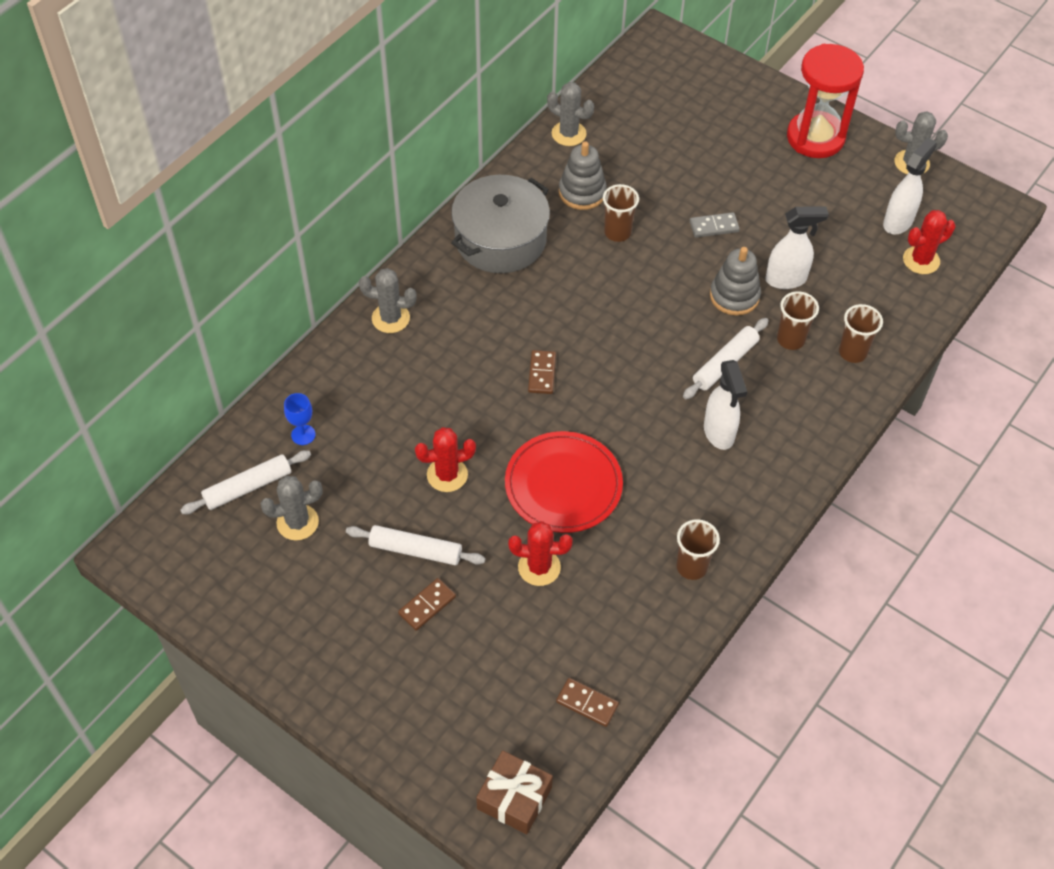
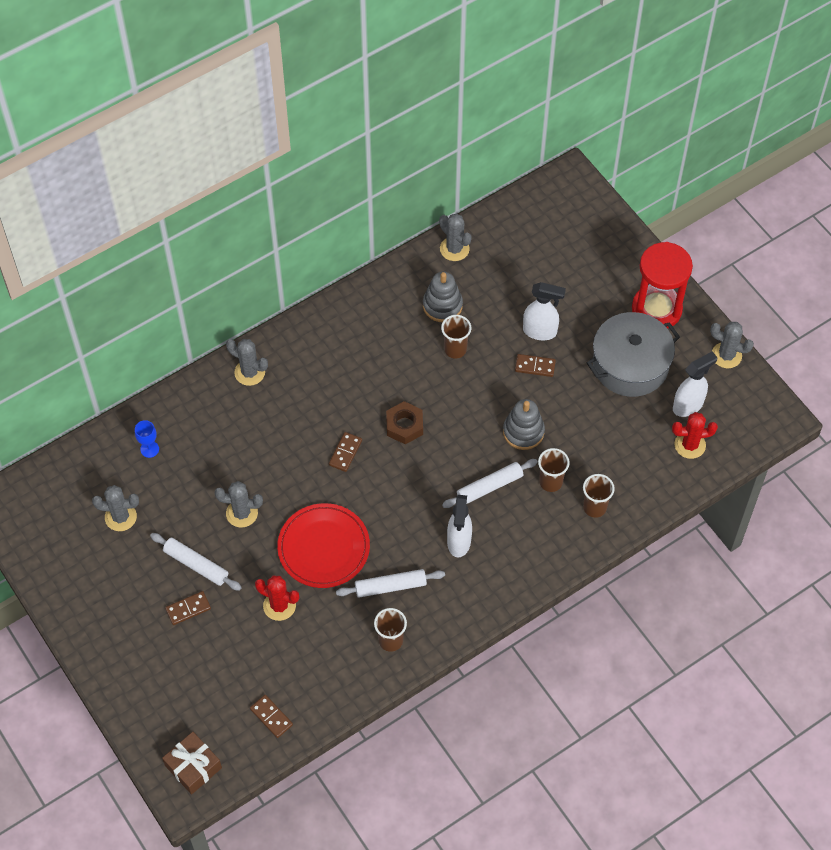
camera: 20 degrees right, 5 degrees up
white rolling pin [180,450,311,514] -> white rolling pin moved to [336,569,445,598]
red cactus [415,427,476,492] -> grey cactus [215,481,263,528]
grey pot [451,175,550,273] -> grey pot moved to [587,312,680,397]
grey domino [690,212,740,238] -> brown domino [515,354,556,377]
white spray bottle [765,206,829,289] -> white spray bottle moved to [523,282,566,340]
none -> brown nut [386,401,423,444]

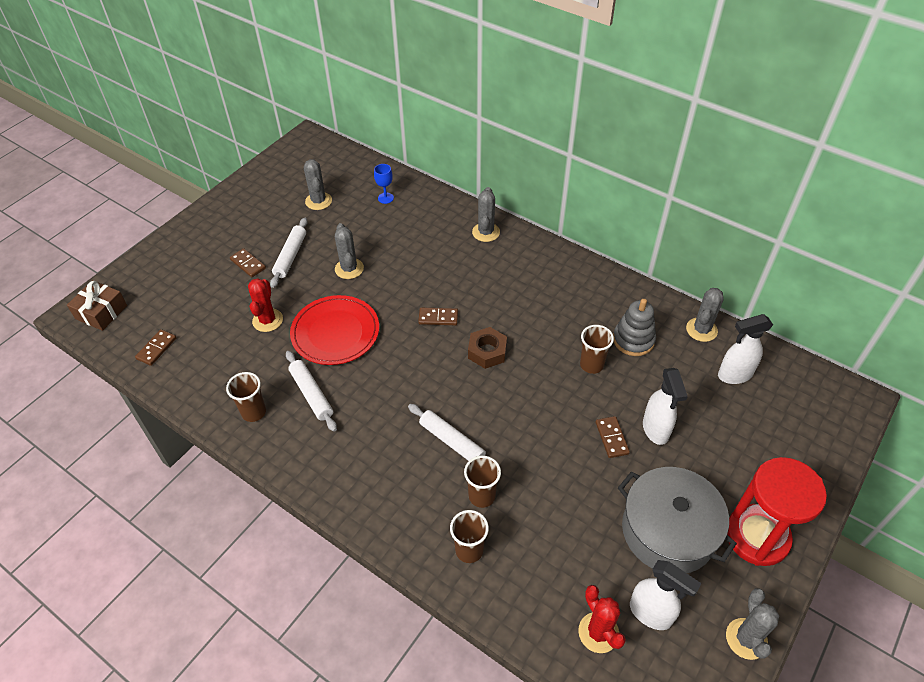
camera: 70 degrees right, 10 degrees down
white spray bottle [447,495,472,557] -> white spray bottle moved to [718,314,773,384]
grey stacking toy [503,399,545,450] -> none

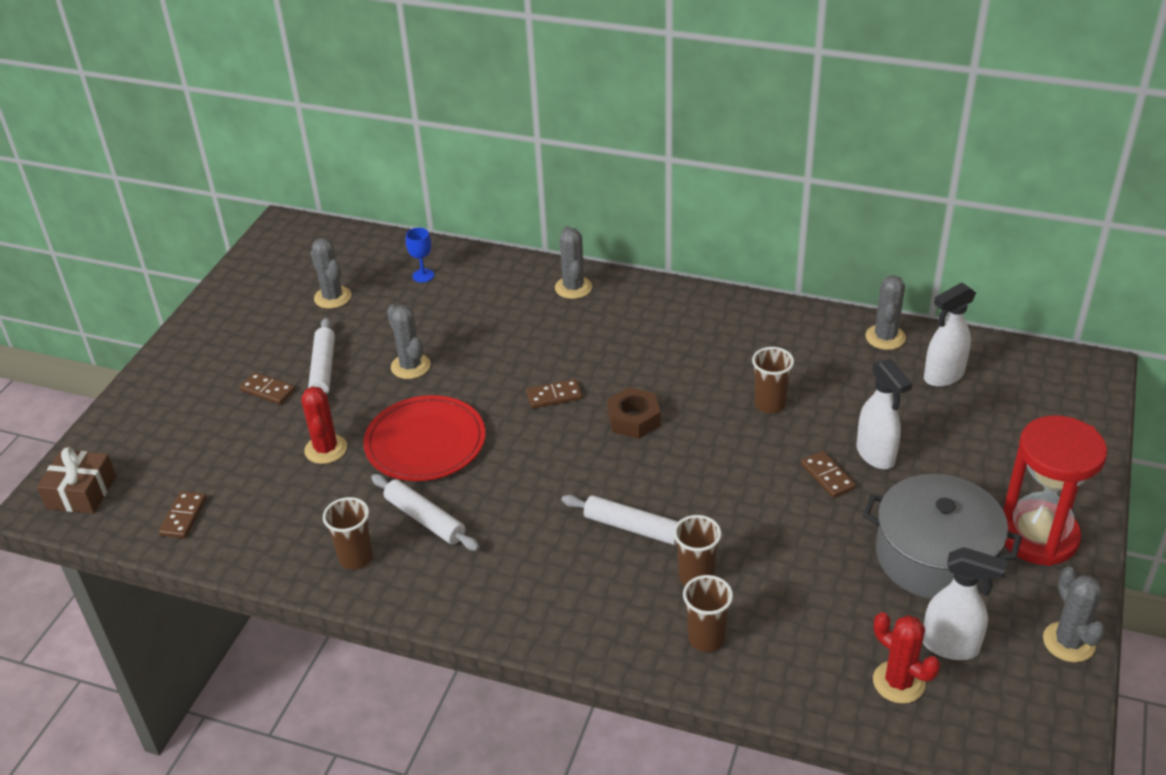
camera: 15 degrees left, 10 degrees down
grey stacking toy [613,299,656,356] -> none

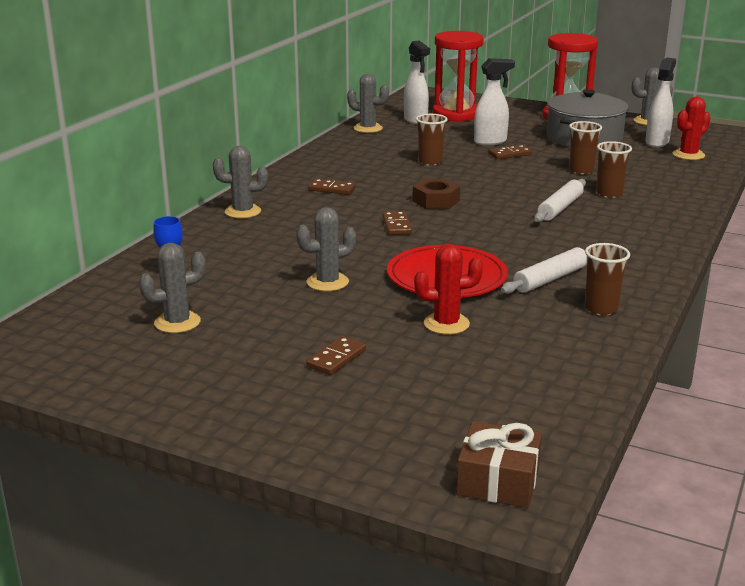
camera: 85 degrees left, 15 degrees down
brown domino [159,491,207,538] -> brown domino moved to [308,179,356,195]
white rolling pin [308,318,335,395] -> none
brown cup [683,575,733,652] -> brown cup moved to [569,121,602,174]
none -> red hourglass [433,31,484,122]

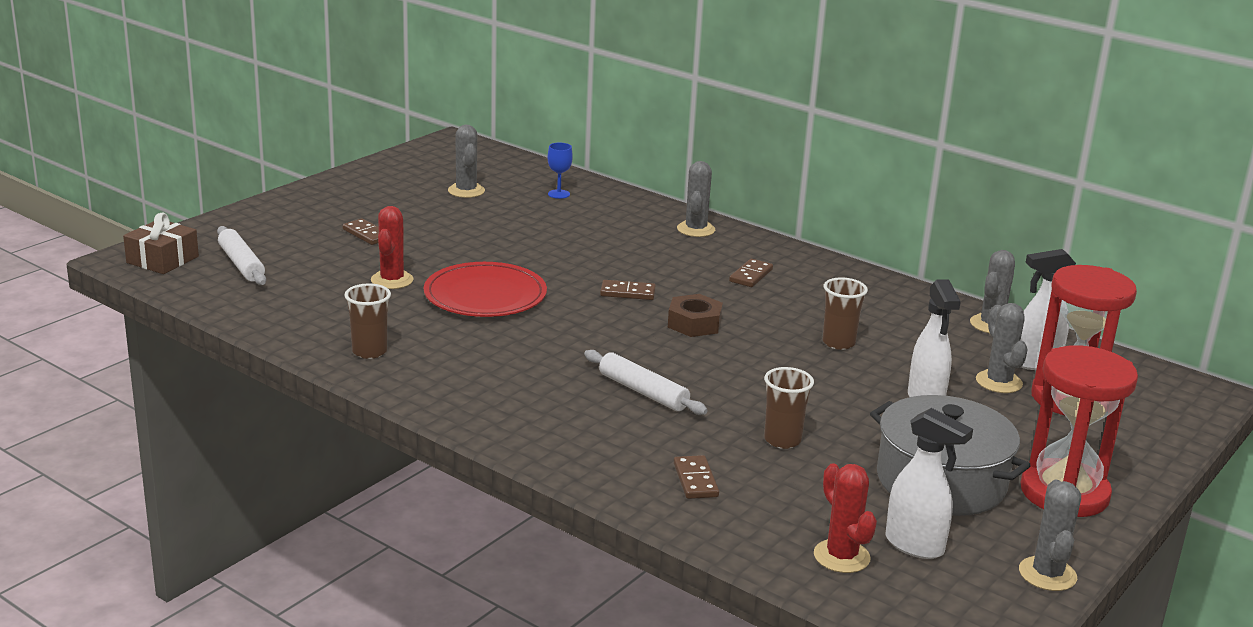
camera: 100 degrees right, 0 degrees up
grey cactus [296,207,356,291] -> grey cactus moved to [976,303,1028,393]
brown domino [488,145,532,159] -> brown domino moved to [674,455,719,499]
white rolling pin [501,247,587,294] -> white rolling pin moved to [217,226,266,285]
brown cup [596,141,632,198] -> none

